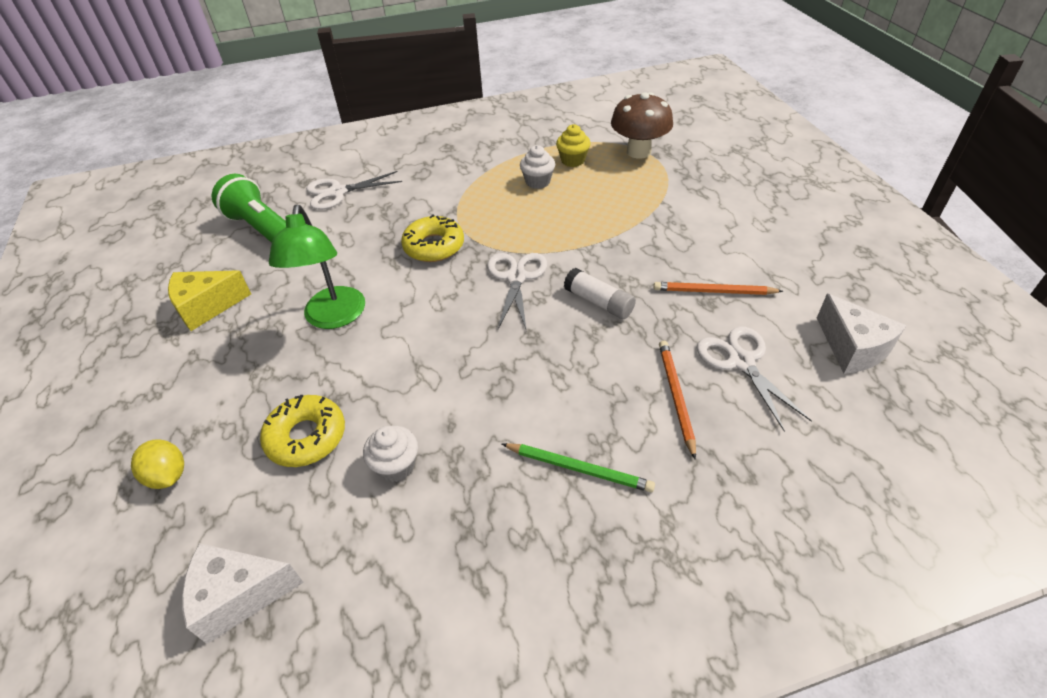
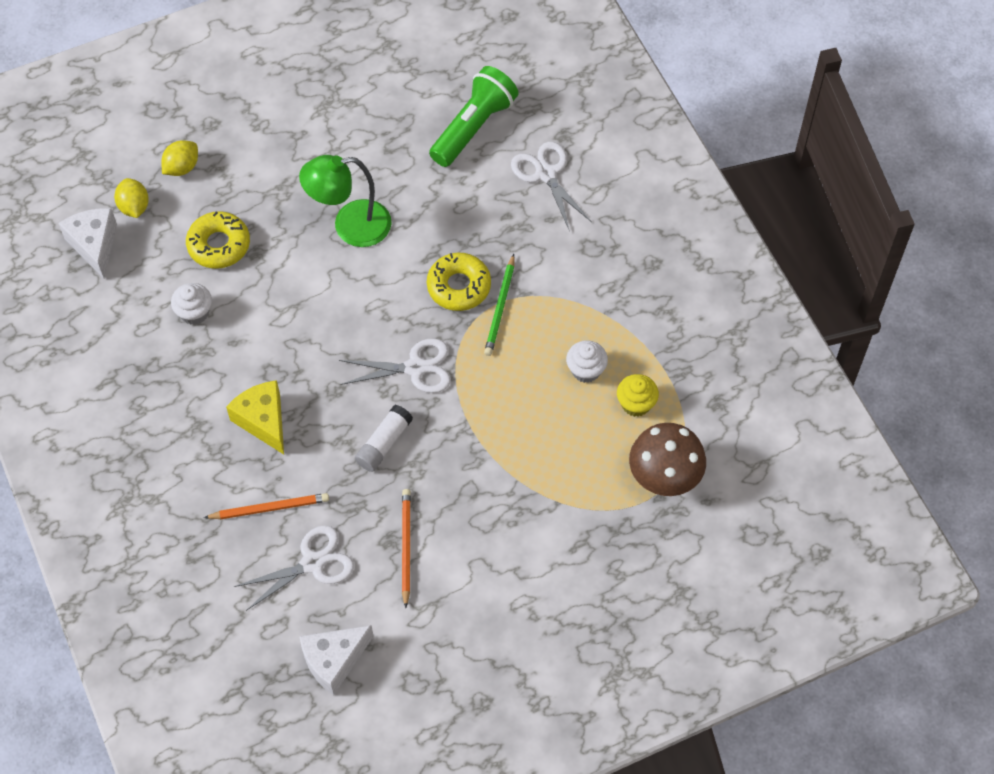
camera: 80 degrees right, 15 degrees up
yellow cheese [168,270,251,331] -> yellow cheese moved to [226,380,284,454]
green pencil [502,443,655,492] -> green pencil moved to [484,254,515,356]
none -> yellow lemon [114,178,149,218]

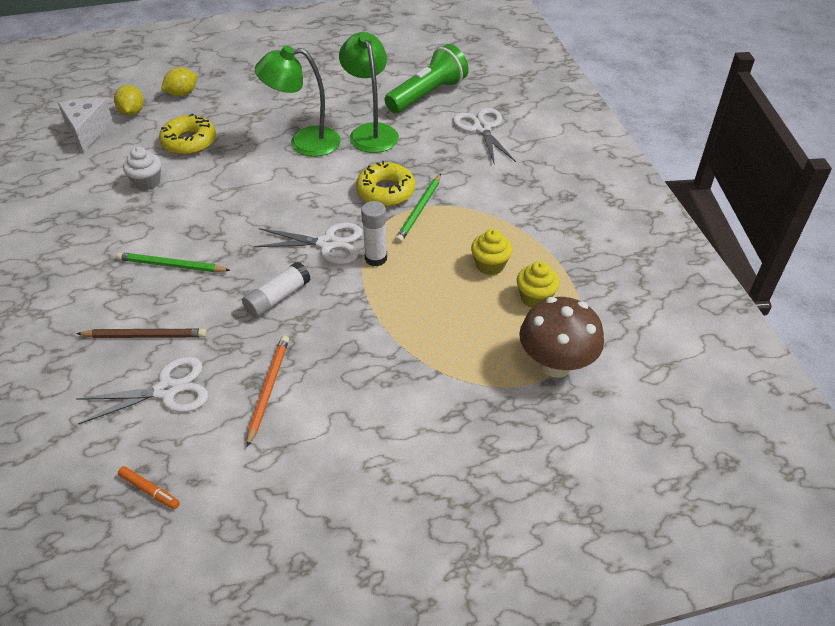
camera: 10 degrees right, 15 degrees down
orange pencil [204,493,329,519] -> brown pencil [76,329,207,338]
yellow cheese [226,380,284,454] -> green pencil [116,252,231,272]
white cheese [299,625,374,695] -> orange marker [118,466,180,509]
white cupcake [566,340,608,383] -> yellow cupcake [471,229,513,275]
none -> green lamp [339,32,399,153]
none -> white glue stick [361,201,387,266]

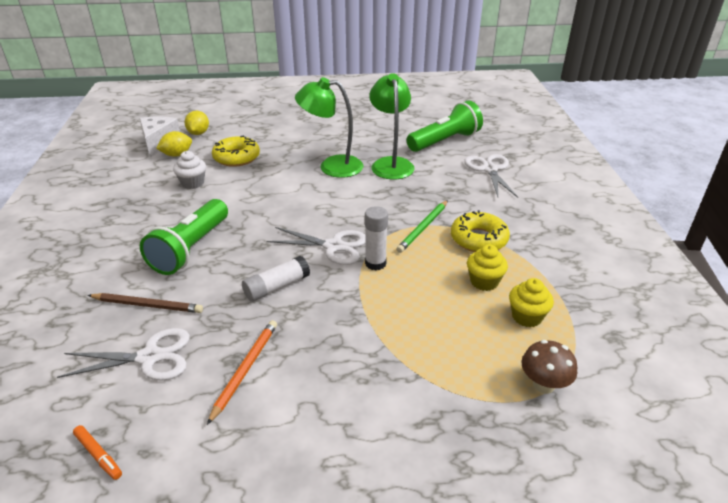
camera: 10 degrees right, 10 degrees down
green pencil [116,252,231,272] -> green flashlight [140,199,228,275]
yellow lemon [161,68,197,96] -> yellow lemon moved to [156,131,192,157]
yellow donut [356,161,415,207] -> yellow donut moved to [451,210,510,252]
brown mushroom [519,297,604,378] -> brown mushroom [522,340,577,394], size x0.61

